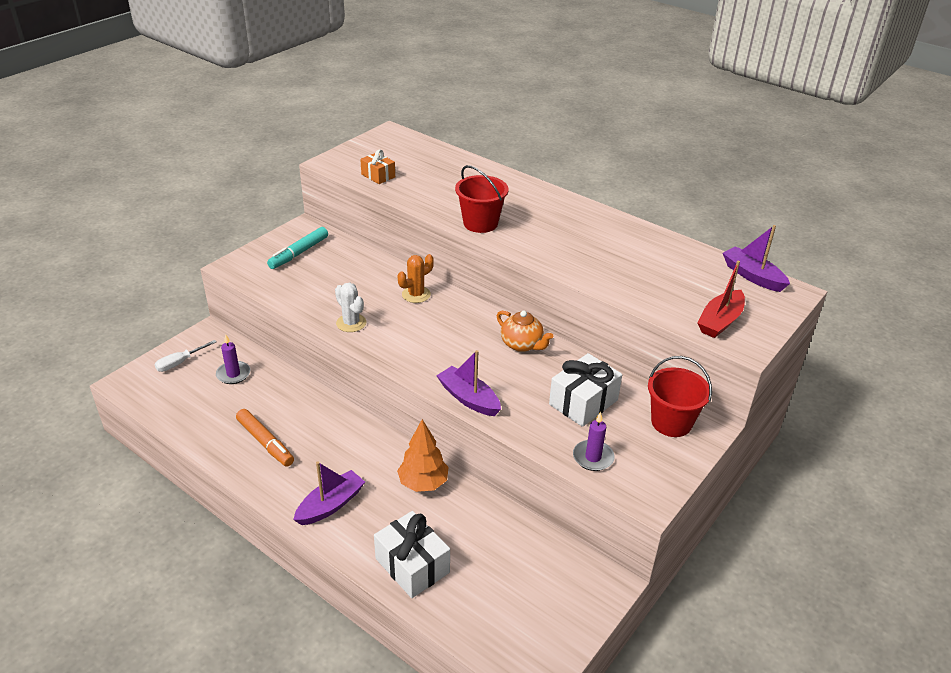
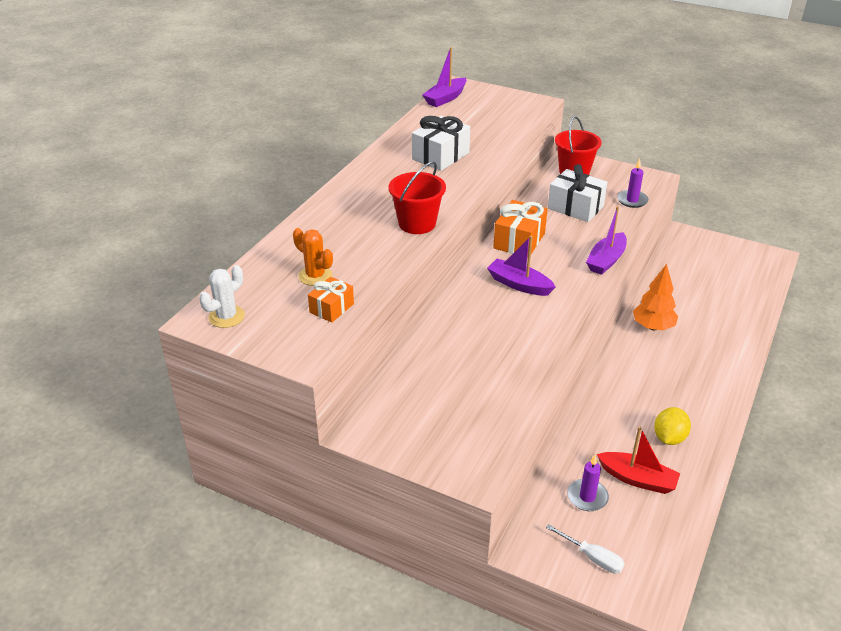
camera: 100 degrees left, 0 degrees up
orange marker [236,409,294,467] -> yellow lemon [654,407,691,445]
turquoise marker [267,227,328,269] -> none
purple boat [293,461,365,525] -> purple boat moved to [487,236,556,296]
white cactus [335,283,366,332] -> white cactus moved to [199,265,245,328]
white gift [374,511,450,598] -> white gift moved to [412,116,470,171]
orange cactus [398,254,434,303] -> orange cactus moved to [293,228,333,286]
orange teapot [497,310,553,352] -> orange gift [493,200,548,258]
red boat [697,261,745,338] -> red boat moved to [597,426,680,494]

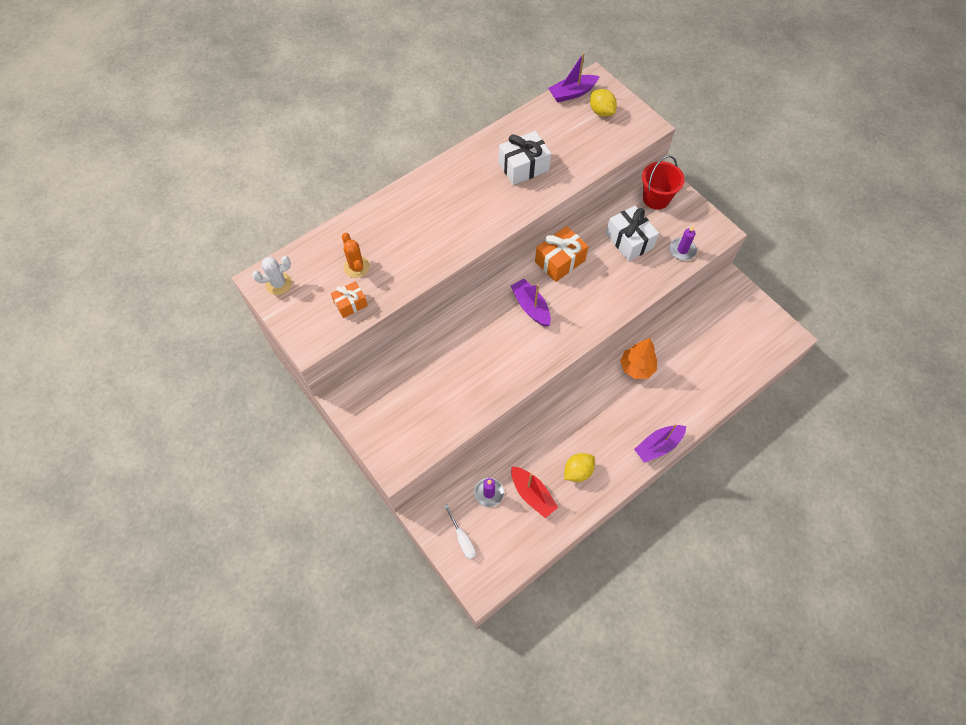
camera: 25 degrees right, 25 degrees up
red bucket [388,161,446,234] -> none
purple boat [586,206,627,275] -> purple boat moved to [634,424,686,463]
none -> yellow lemon [590,89,617,117]

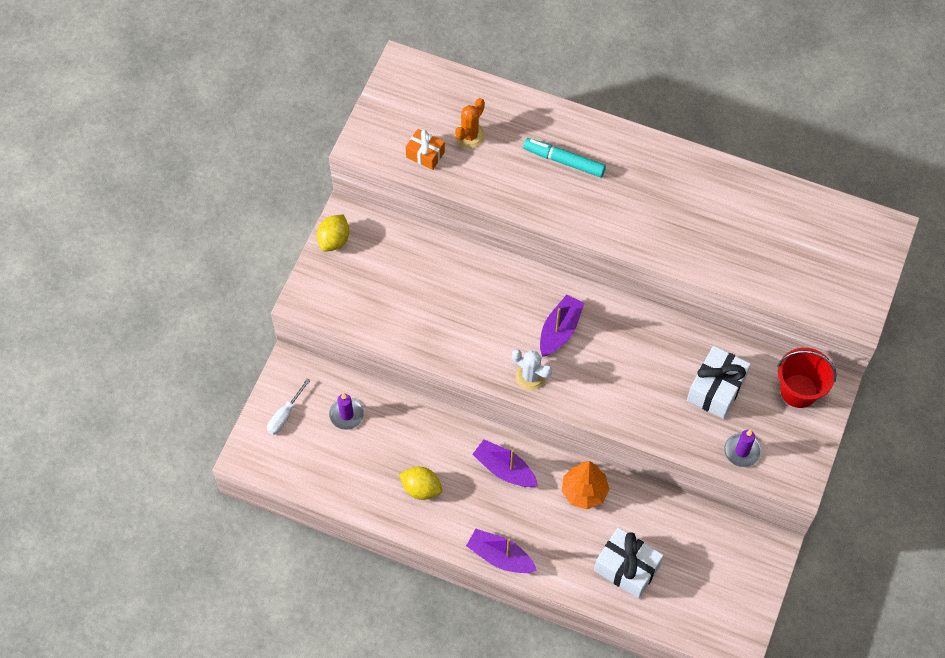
camera: 60 degrees right, 0 degrees up
white cactus [252,256,292,295] -> white cactus moved to [512,349,552,390]
white gift [499,131,551,185] -> white gift moved to [594,527,664,599]
red boat [511,466,558,518] -> none
orange gift [535,226,588,282] -> none
purple boat [548,53,600,103] -> purple boat moved to [472,439,538,487]
yellow lemon [590,89,617,117] -> yellow lemon moved to [317,214,349,252]
none -> turquoise marker [523,138,606,177]

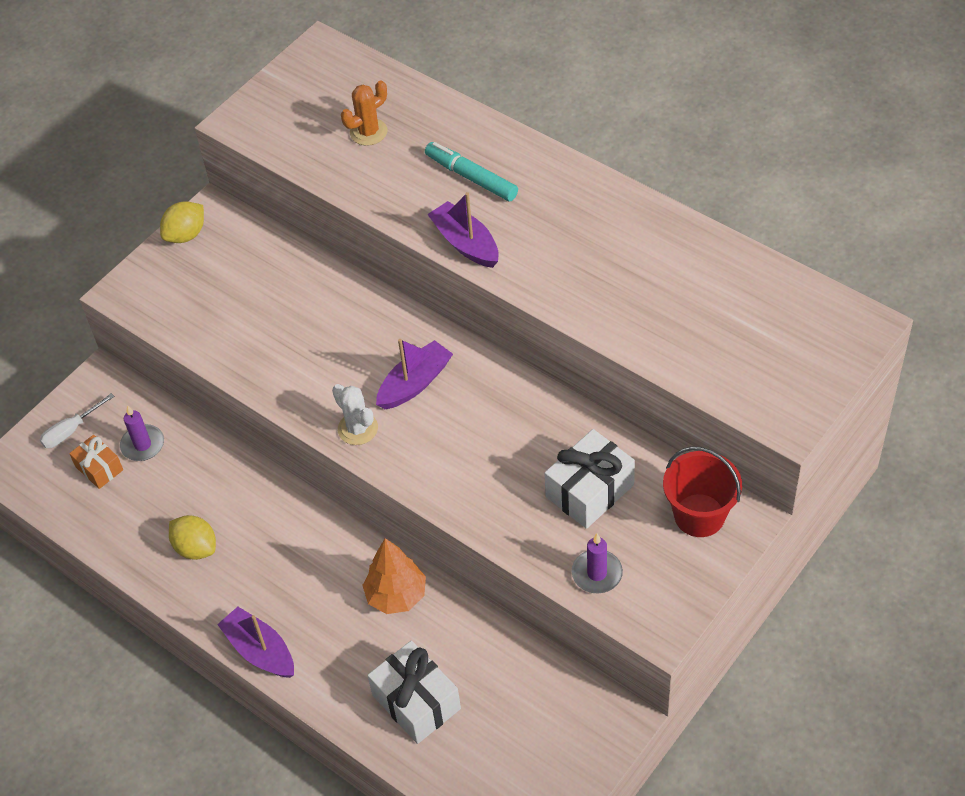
camera: 20 degrees right, 10 degrees down
orange gift [406,129,445,170] -> orange gift moved to [69,435,123,489]
purple boat [472,439,538,487] -> purple boat moved to [427,192,499,268]

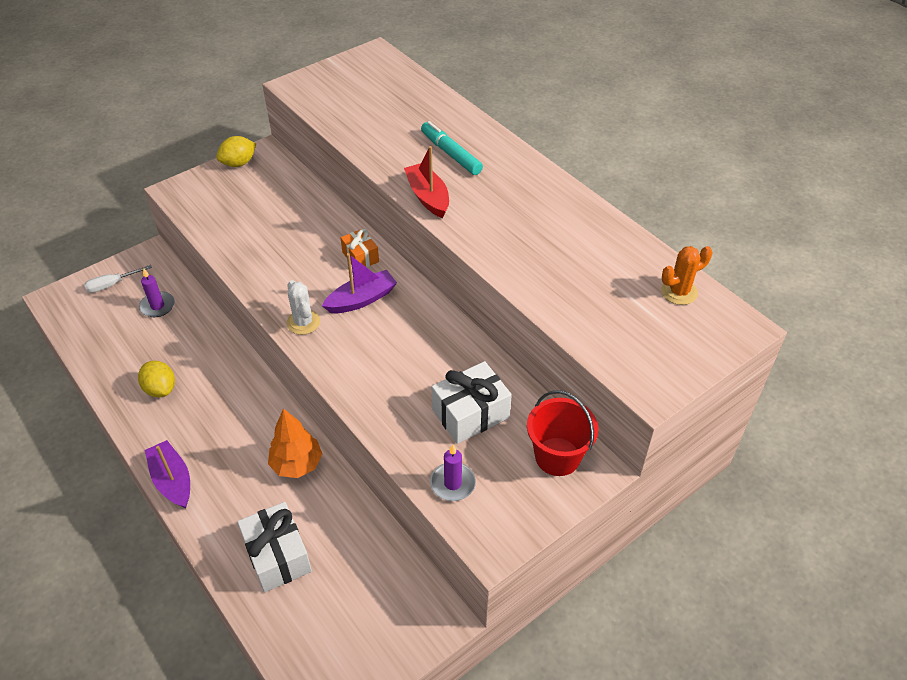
camera: 10 degrees right, 5 degrees down
orange gift [69,435,123,489] -> orange gift moved to [340,229,379,267]
orange cactus [341,80,387,146] -> orange cactus moved to [661,246,712,305]
purple boat [427,192,499,268] -> red boat [404,146,449,218]

